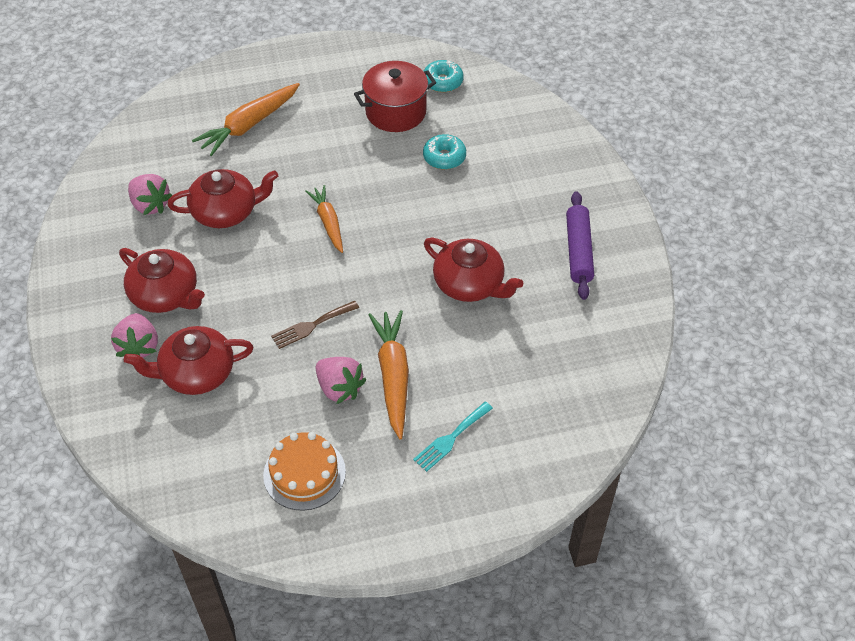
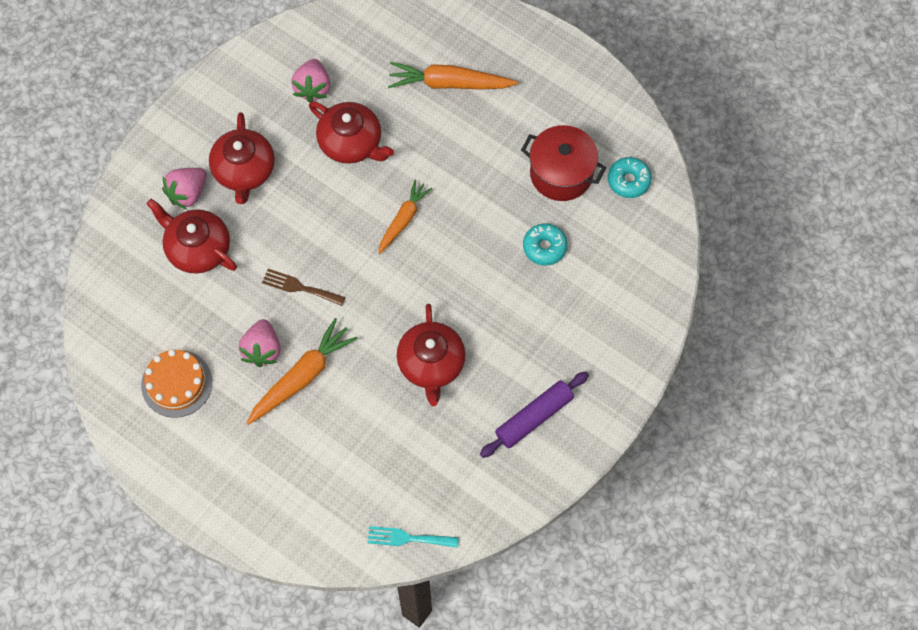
camera: 50 degrees right, 15 degrees up
turquoise fork [413,402,493,472] -> turquoise fork moved to [367,526,459,548]

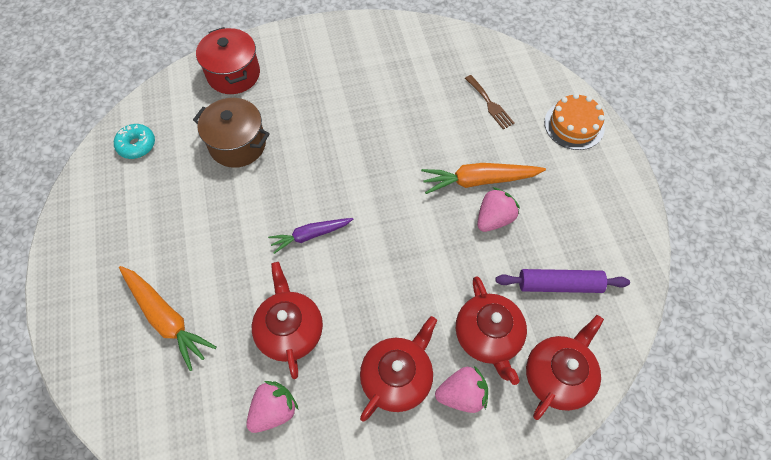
camera: 140 degrees left, 5 degrees down
orange cake [141,349,212,418] -> orange cake moved to [544,93,605,150]
brown fork [262,269,346,306] -> brown fork moved to [465,75,515,129]
turquoise fork [367,526,459,548] -> none
orange carrot [378,179,433,254] -> purple carrot [268,218,353,254]
red teapot [397,304,466,406] -> red teapot moved to [526,315,604,420]
purple rolling pin [480,371,589,458] -> purple rolling pin moved to [496,269,630,293]
red pot [521,125,606,201] -> red pot moved to [196,27,260,94]
turquoise donut [523,223,568,266] -> brown pot [193,98,270,168]

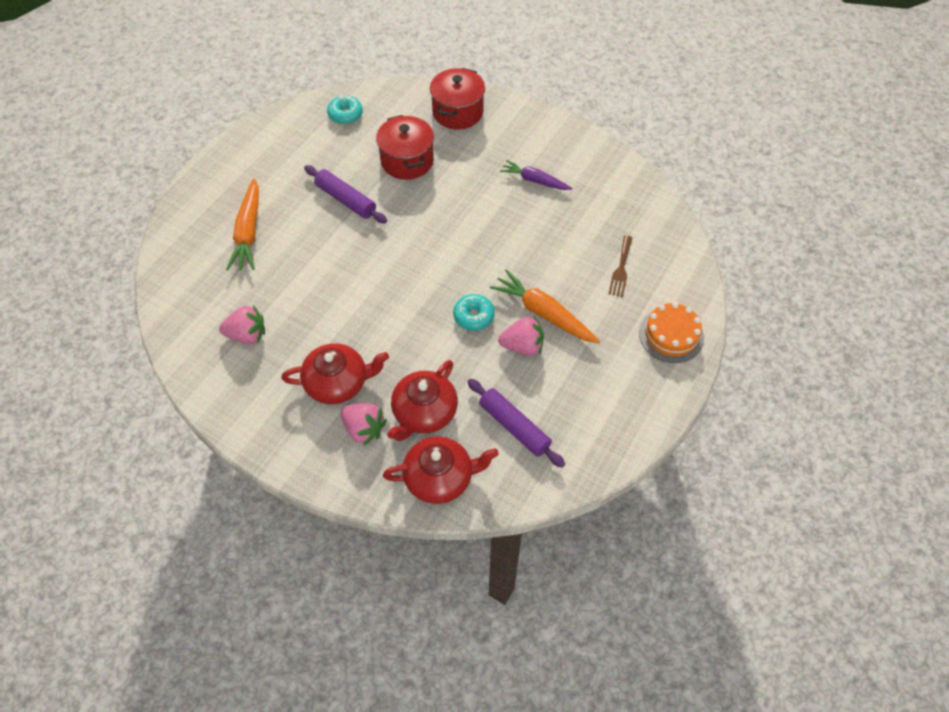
camera: 45 degrees right, 5 degrees down
brown pot [193,98,270,168] -> red pot [376,115,434,180]
red teapot [252,262,323,379] -> none
purple carrot [268,218,353,254] -> purple carrot moved to [500,160,572,190]
none -> purple rolling pin [304,165,387,223]
none -> turquoise donut [453,294,495,331]

